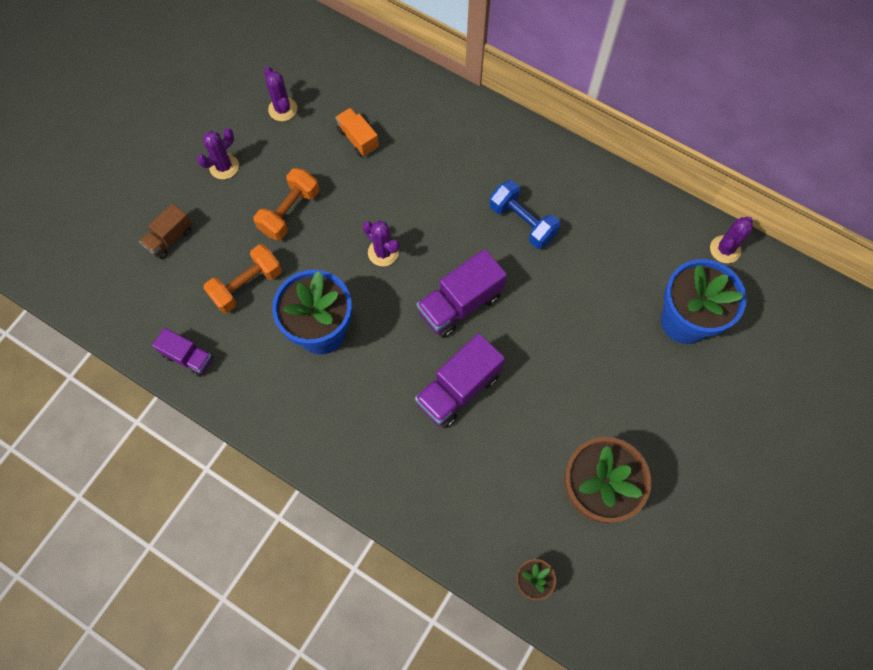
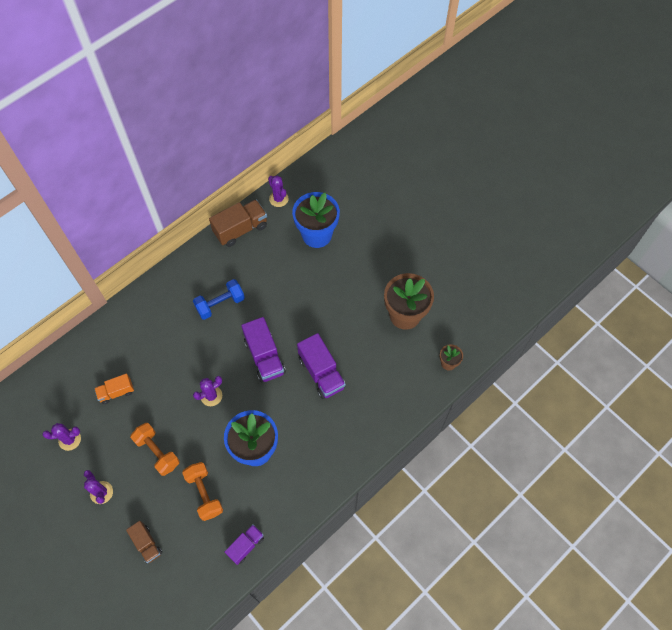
camera: 75 degrees left, 5 degrees down
none -> brown truck [209,199,267,247]

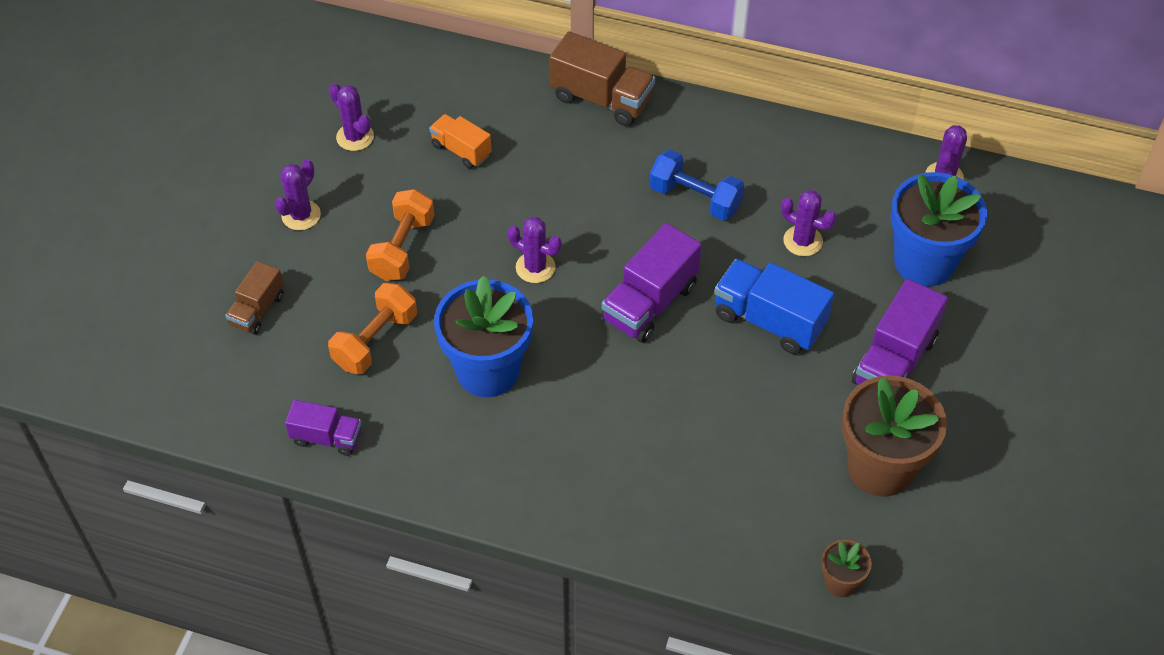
camera: 60 degrees right, 10 degrees down
brown truck [209,199,267,247] -> brown truck moved to [549,31,655,126]
purple truck [297,333,346,399] -> purple truck moved to [852,279,948,385]
none -> blue truck [714,259,834,354]
none -> purple cactus [781,190,836,256]

